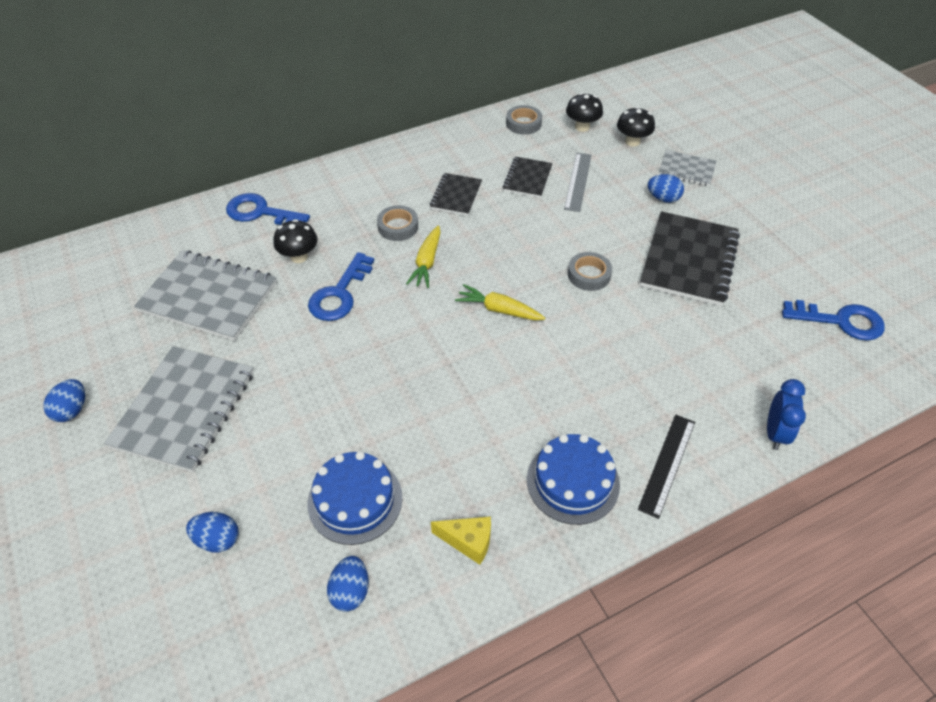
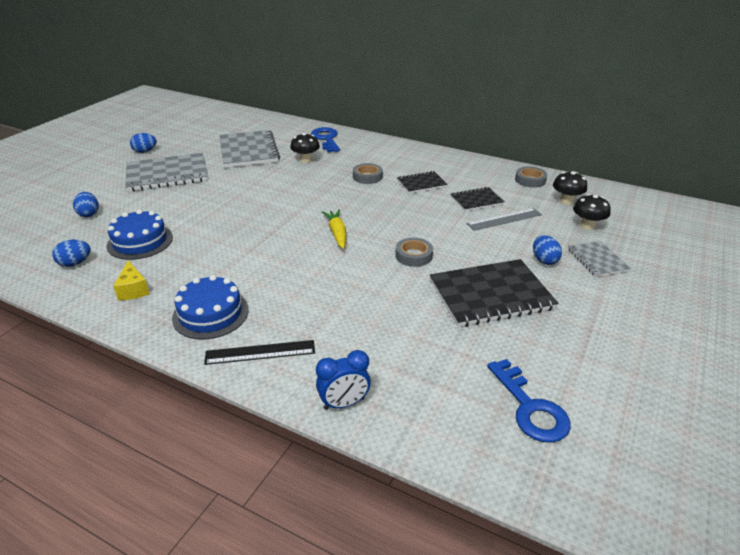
camera: 55 degrees right, 15 degrees down
blue key [308,252,374,321] -> none
yellow carrot [406,225,441,288] -> none

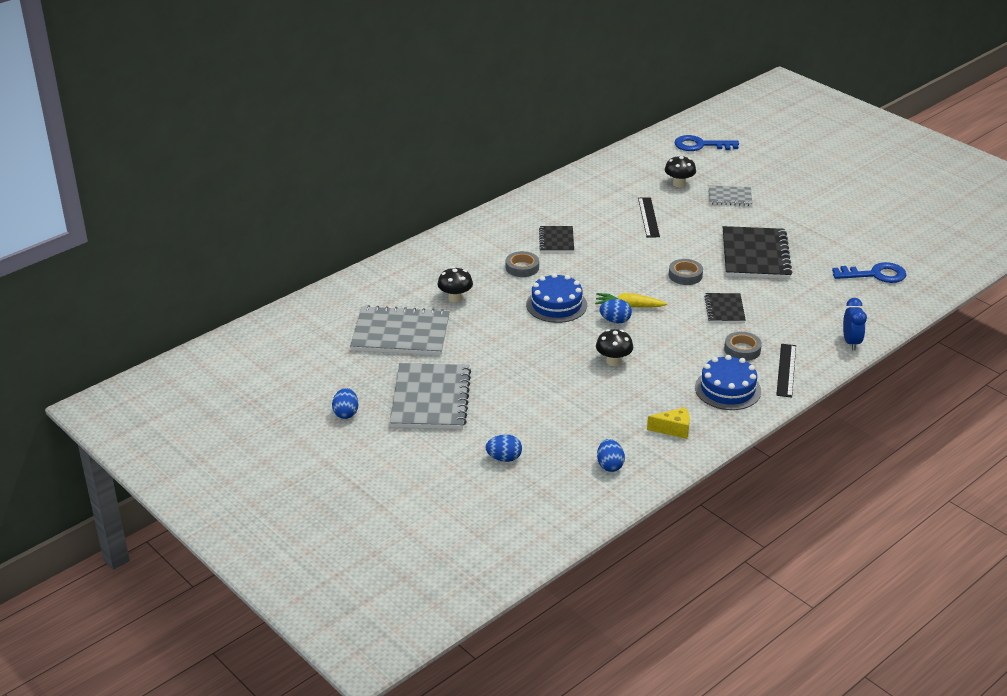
camera: 70 degrees left, 0 degrees up
blue cake [107,209,173,260] -> blue cake moved to [526,273,587,323]
blue key [311,127,340,152] -> blue key moved to [675,135,739,151]
black notebook [451,187,504,211] -> black notebook moved to [704,293,746,323]
grey ruler [467,208,542,231] -> black ruler [638,197,660,238]
grey tape [515,166,547,188] -> grey tape moved to [724,332,762,361]
blue egg [533,235,562,265] -> blue egg moved to [600,299,632,323]
black mushroom [553,171,587,205] -> black mushroom moved to [596,329,633,366]

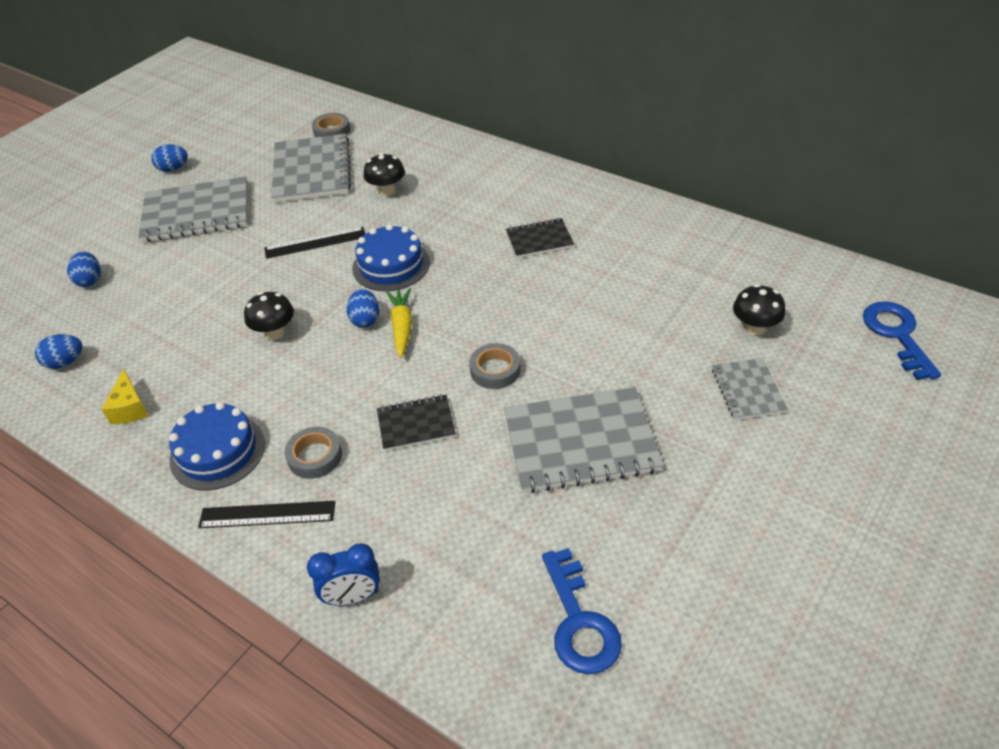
camera: 80 degrees right, 10 degrees up
grey tape [506,251,539,277] -> grey tape moved to [312,113,350,137]
black ruler [638,197,660,238] -> black ruler moved to [264,227,365,259]
black notebook [723,226,793,279] -> grey notebook [504,387,664,493]

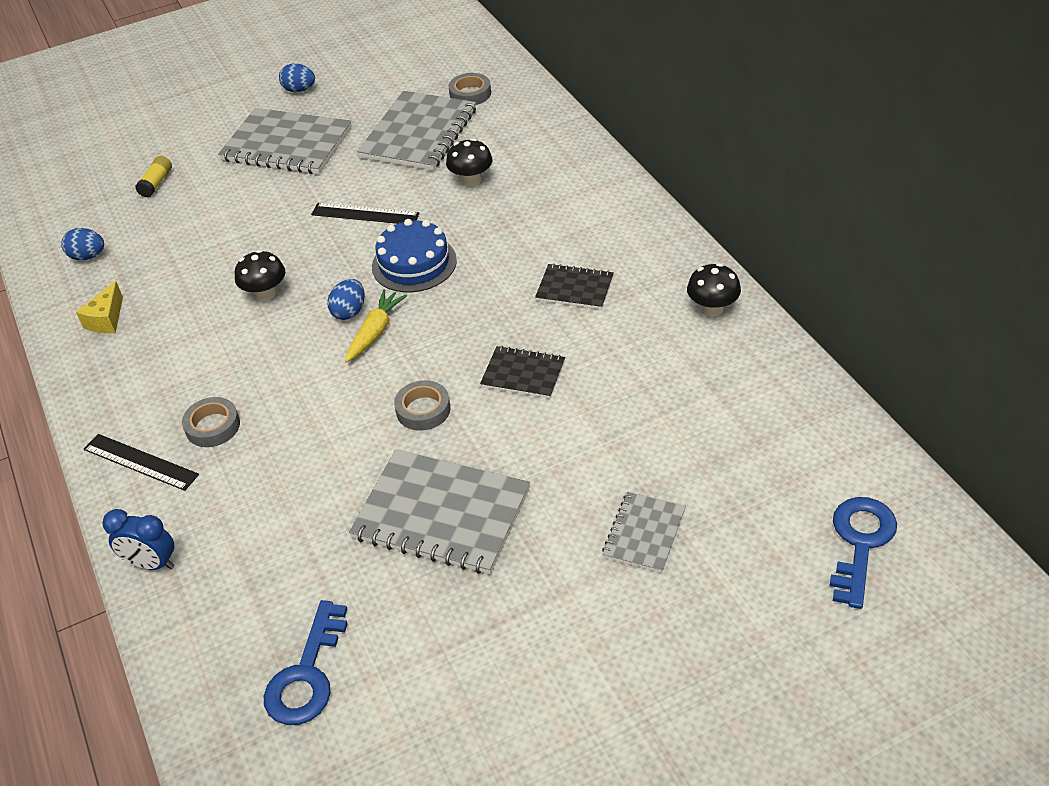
camera: 30 degrees right, 0 degrees up
blue egg [67,251,101,287] -> yellow glue stick [135,156,172,198]
blue cake [169,402,265,491] -> none
black notebook [377,394,456,451] -> black notebook moved to [480,346,565,398]
black mushroom [733,284,786,335] -> black mushroom moved to [687,263,741,316]

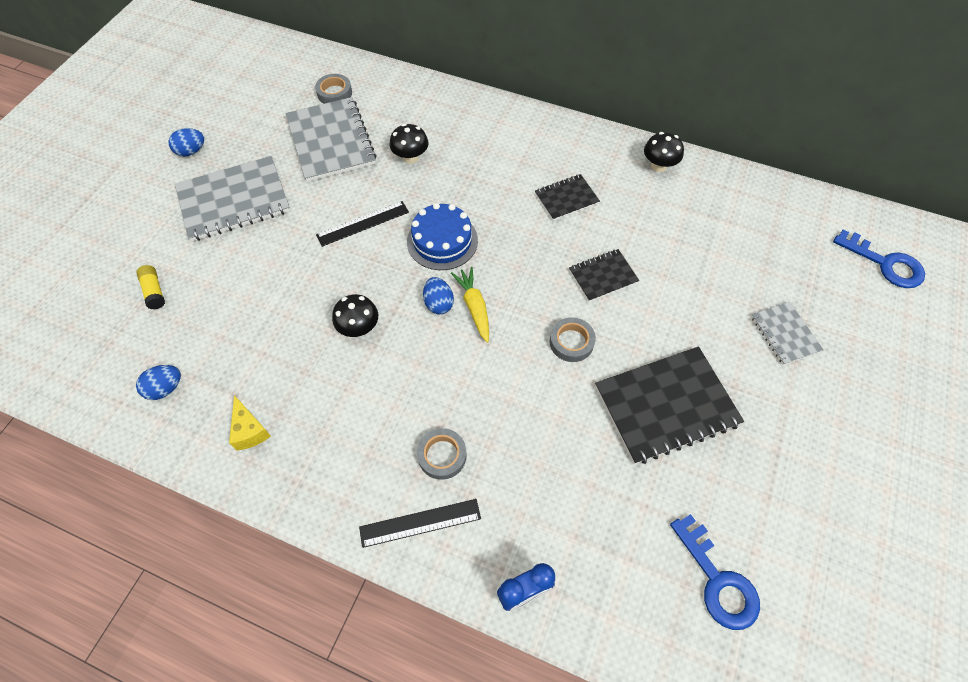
camera: 45 degrees left, 15 degrees up
grey notebook [349,449,530,574] -> black notebook [595,347,744,464]
blue key [830,497,897,609] -> blue key turned 150 degrees clockwise [833,229,925,288]

